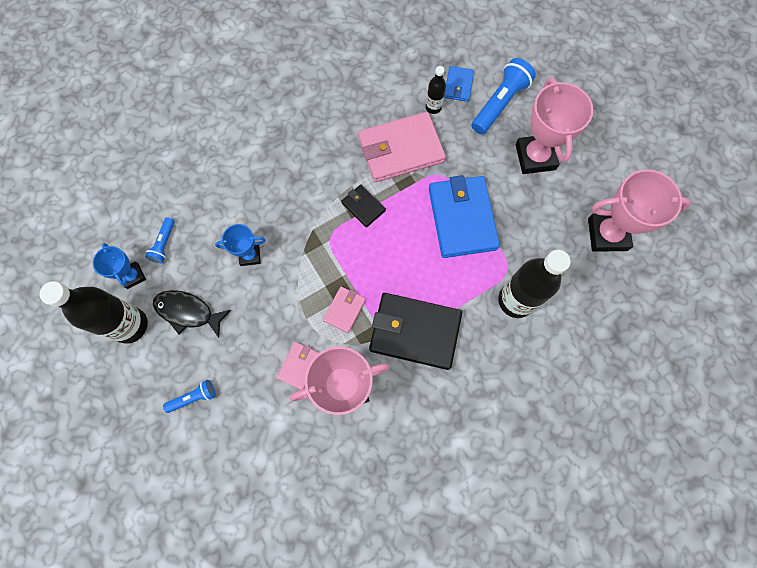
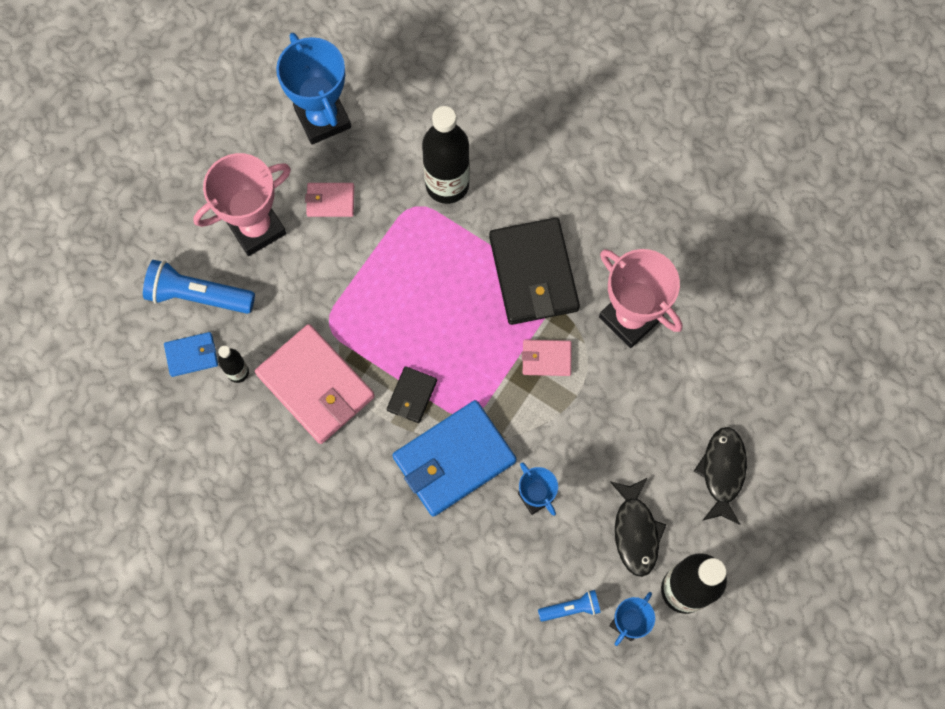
camera: 115 degrees left, 0 degrees up
blue flashlight [163,380,216,413] -> black fish [694,427,747,525]
pink wallet [276,342,319,390] -> pink wallet moved to [305,183,354,217]
blue wallet [429,175,500,258] -> blue wallet moved to [392,400,517,517]
pink trophy [588,169,691,252] -> blue trophy [276,33,351,145]

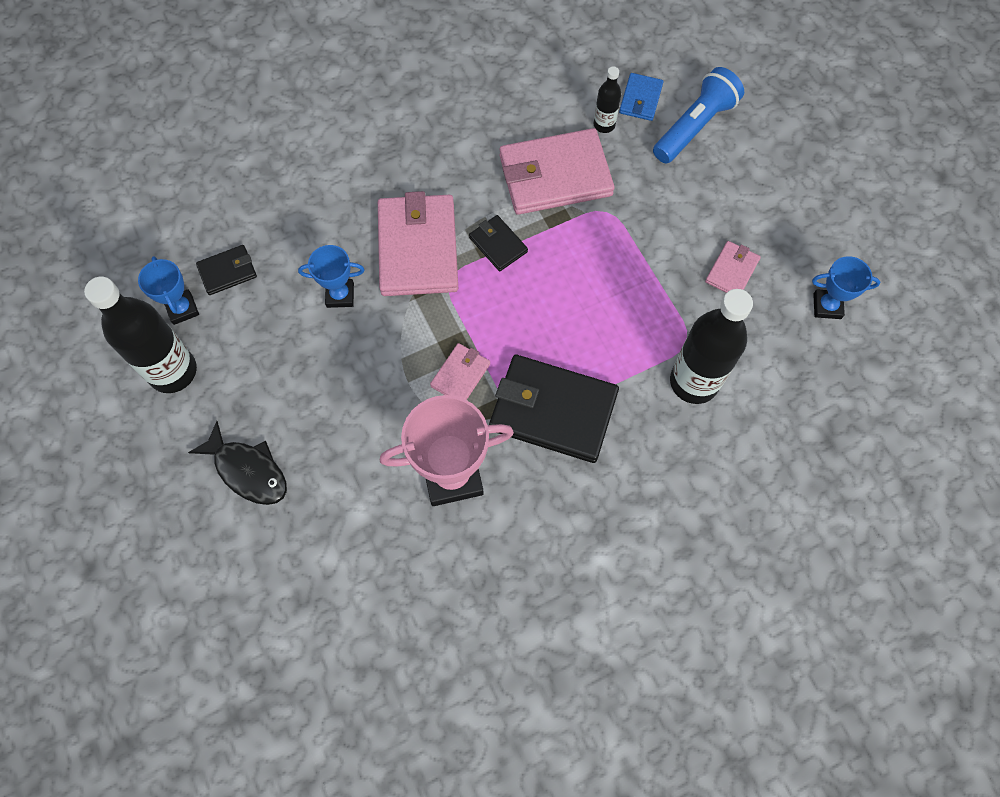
camera: 120 degrees right, 5 degrees down
pink trophy [193,153,291,256] -> none
blue trophy [276,33,351,145] -> blue trophy [812,256,880,319], size x0.55
blue wallet [392,400,517,517] -> pink wallet [378,191,458,296]
blue flashlight [538,590,601,622] -> black wallet [196,245,257,295]
black fish [610,478,666,577] -> none

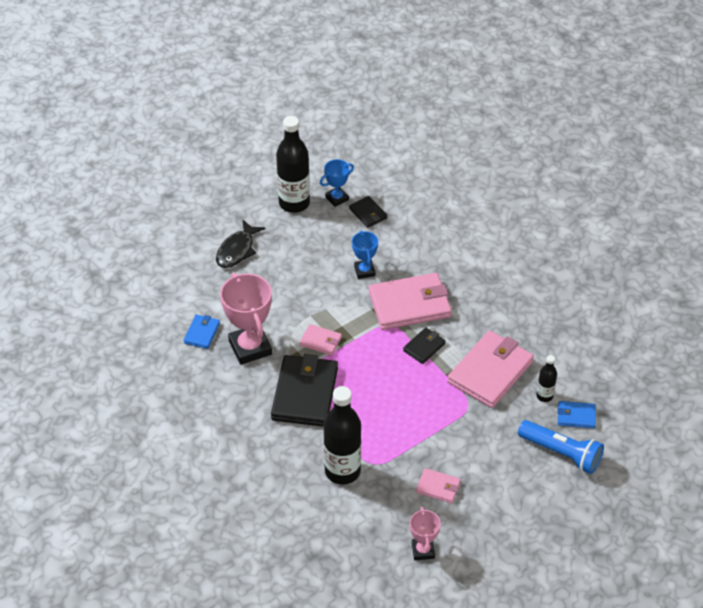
camera: 80 degrees right, 20 degrees down
pink wallet [500,128,615,215] -> pink wallet turned 60 degrees clockwise [447,330,534,408]
blue trophy [812,256,880,319] -> pink trophy [410,507,441,560]
none -> blue wallet [184,315,220,349]

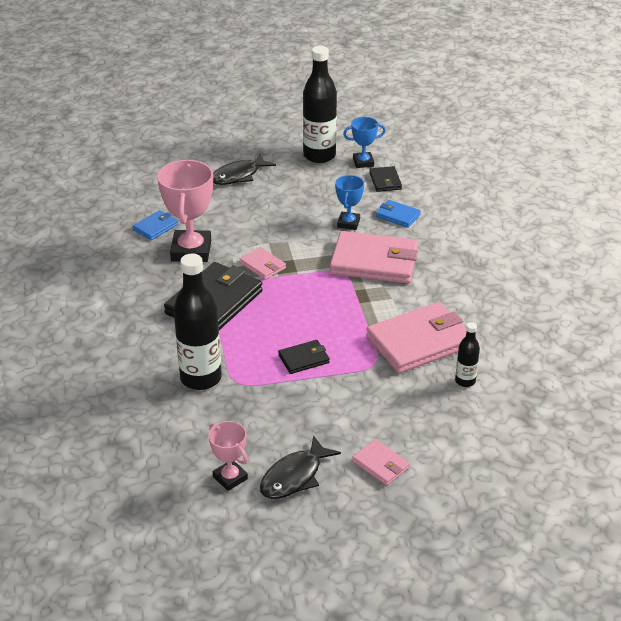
camera: 25 degrees right, 10 degrees down
black wallet [403,328,445,364] -> black wallet moved to [278,340,330,374]
pink trophy [410,507,441,560] -> pink trophy turned 60 degrees counterclockwise [209,421,248,491]
pink wallet [416,468,461,503] -> pink wallet moved to [352,439,410,486]
blue flashlight [518,420,604,474] -> none
blue wallet [557,401,596,429] -> blue wallet moved to [376,200,421,228]
none -> black fish [260,435,341,499]

